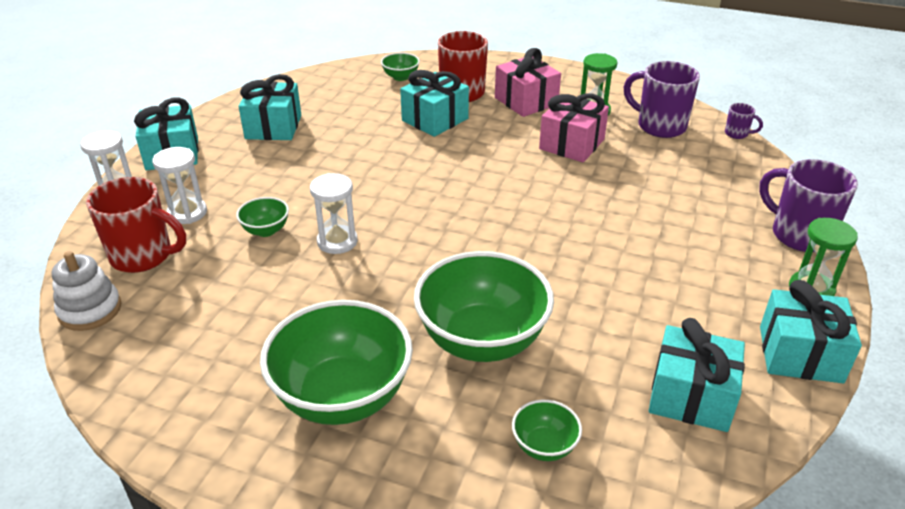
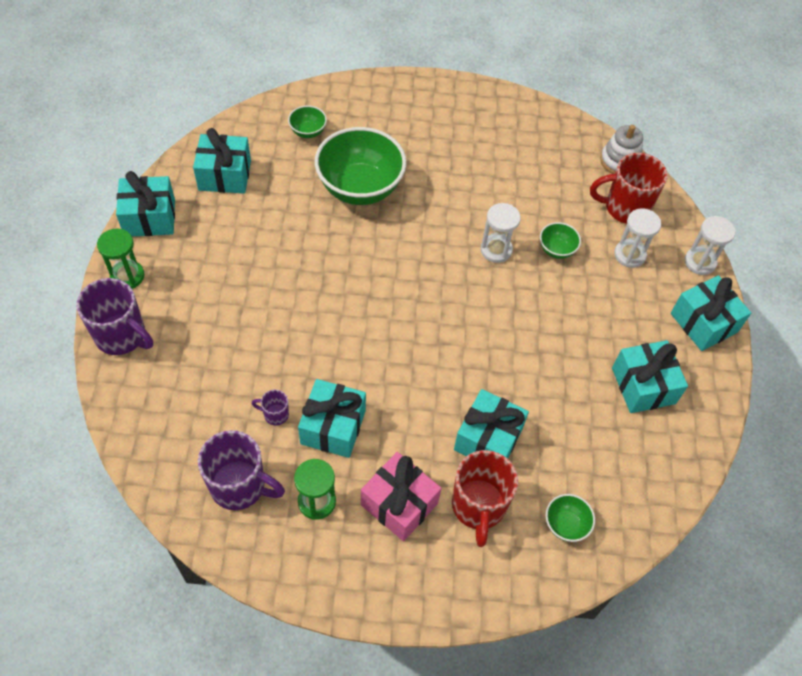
camera: 160 degrees right, 20 degrees up
green bowl [260,300,413,425] -> none
pink gift [539,94,609,162] -> turquoise gift [298,379,366,458]
purple mug [725,103,763,139] -> purple mug moved to [252,389,289,426]

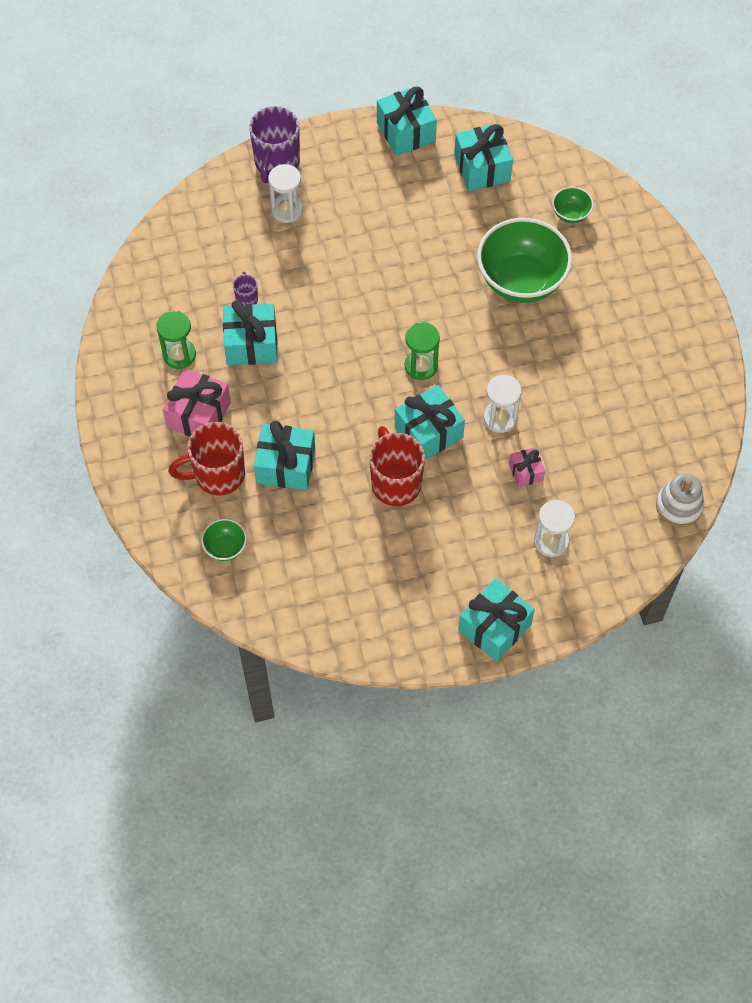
camera: 75 degrees right, 5 degrees up
green hourglass [97,229,144,289] -> green hourglass moved to [405,322,440,380]
purple mug [198,430,285,510] -> none
green bowl [540,222,581,259] -> pink gift [509,447,545,488]
red mug [590,153,668,224] -> red mug moved to [369,426,425,506]
turquoise gift [612,340,688,413] -> turquoise gift moved to [395,385,465,460]
white hourglass [685,216,735,275] -> white hourglass moved to [268,164,303,223]

